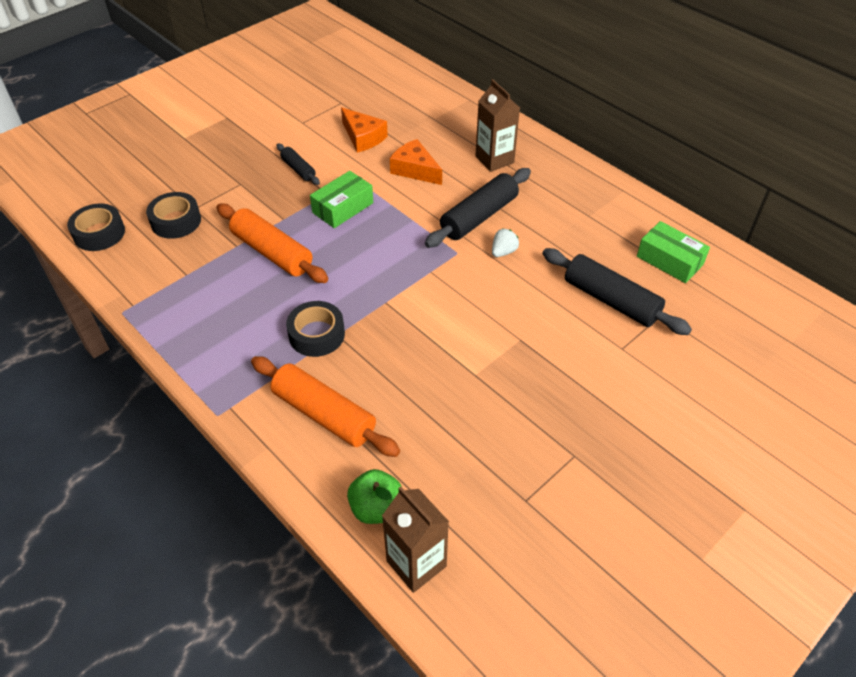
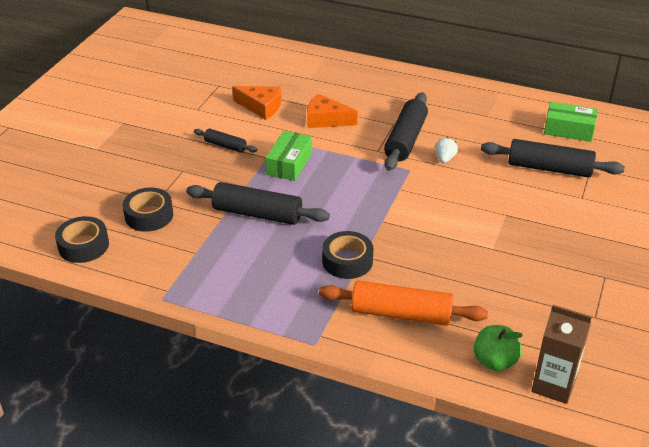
camera: 25 degrees left, 10 degrees down
orange rolling pin [216,203,328,283] -> black rolling pin [186,182,330,225]
brown carton [475,79,520,172] -> none

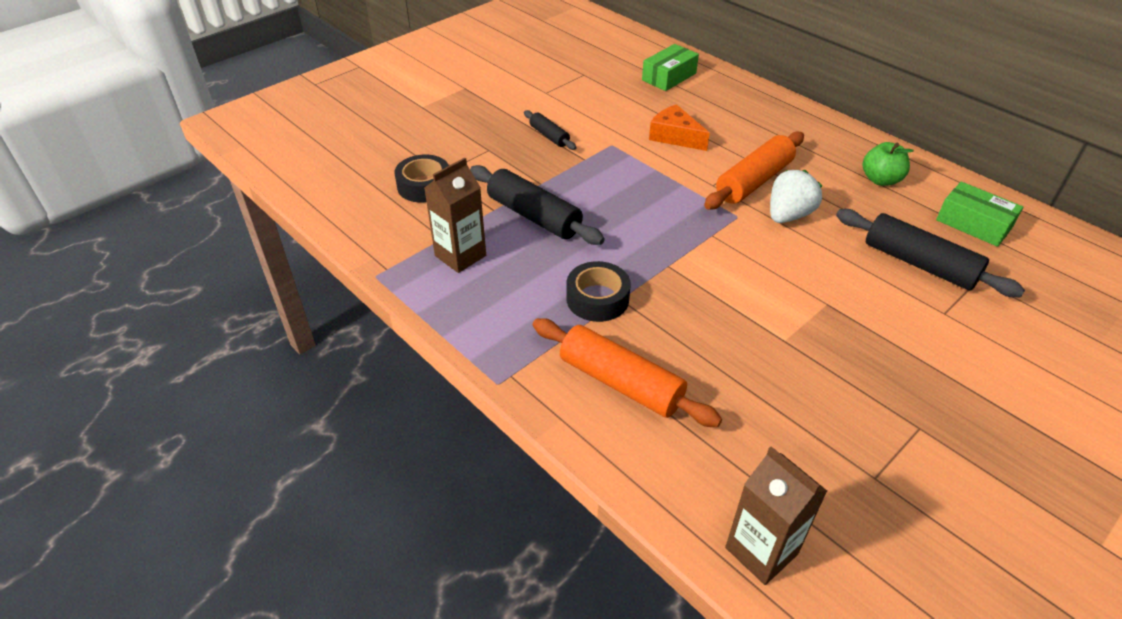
camera: 25 degrees right, 5 degrees up
black tape [55,216,109,263] -> none
orange cheese [232,86,282,120] -> none
green box [265,131,312,181] -> green box moved to [642,44,699,91]
black rolling pin [384,92,428,171] -> orange rolling pin [704,131,804,210]
white strawberry [435,137,458,163] -> white strawberry [770,170,822,223], size x1.71
green apple [474,325,523,371] -> green apple moved to [863,142,914,186]
none -> brown carton [424,157,486,273]

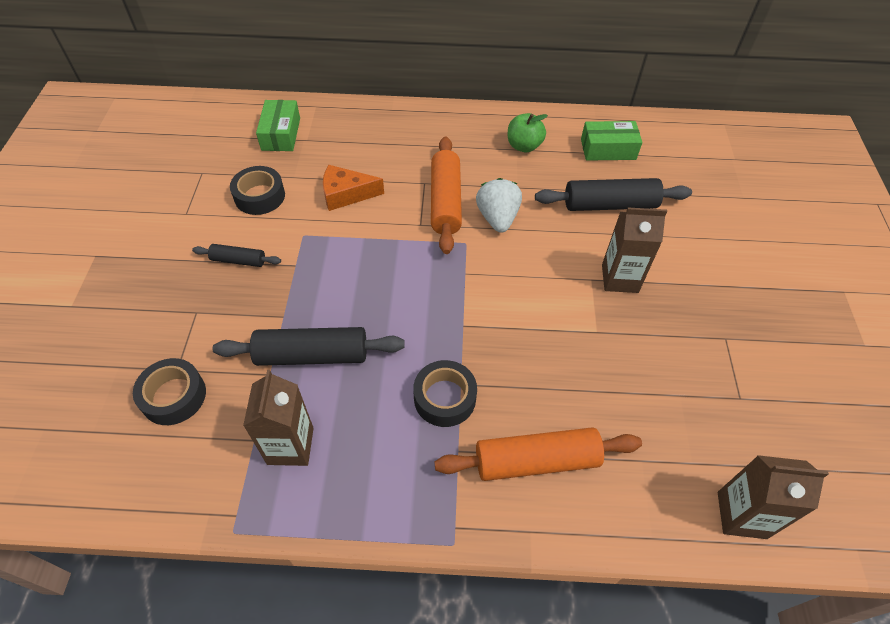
camera: 45 degrees left, 10 degrees up
none -> black tape [230,166,285,215]
none -> brown carton [602,208,667,293]

